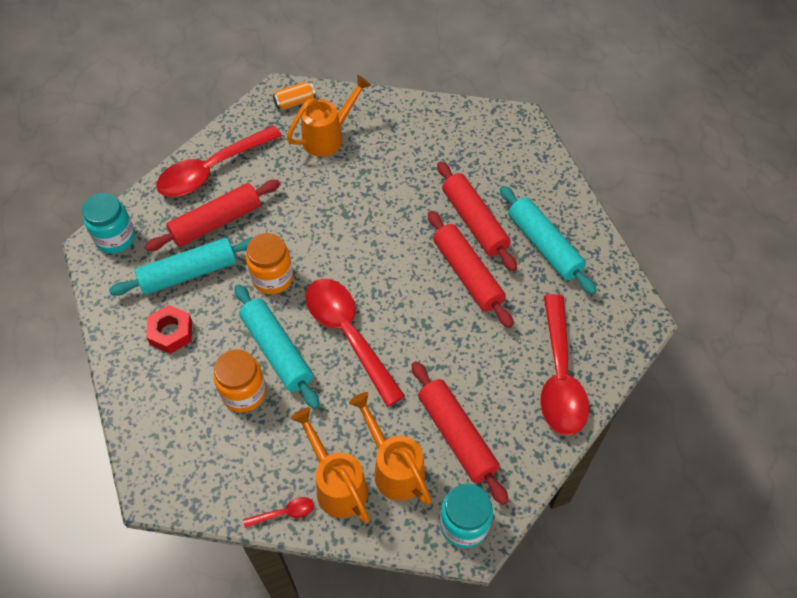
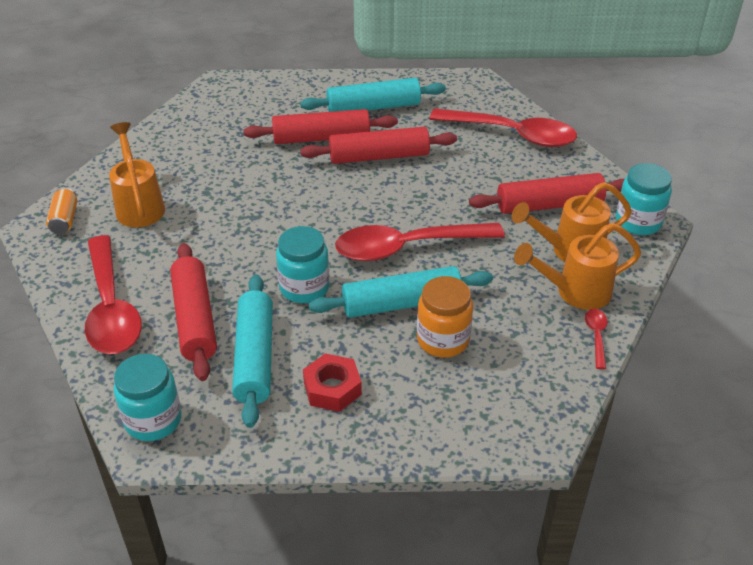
camera: 70 degrees left, 15 degrees down
orange jar [246,233,293,294] -> turquoise jar [276,226,329,303]

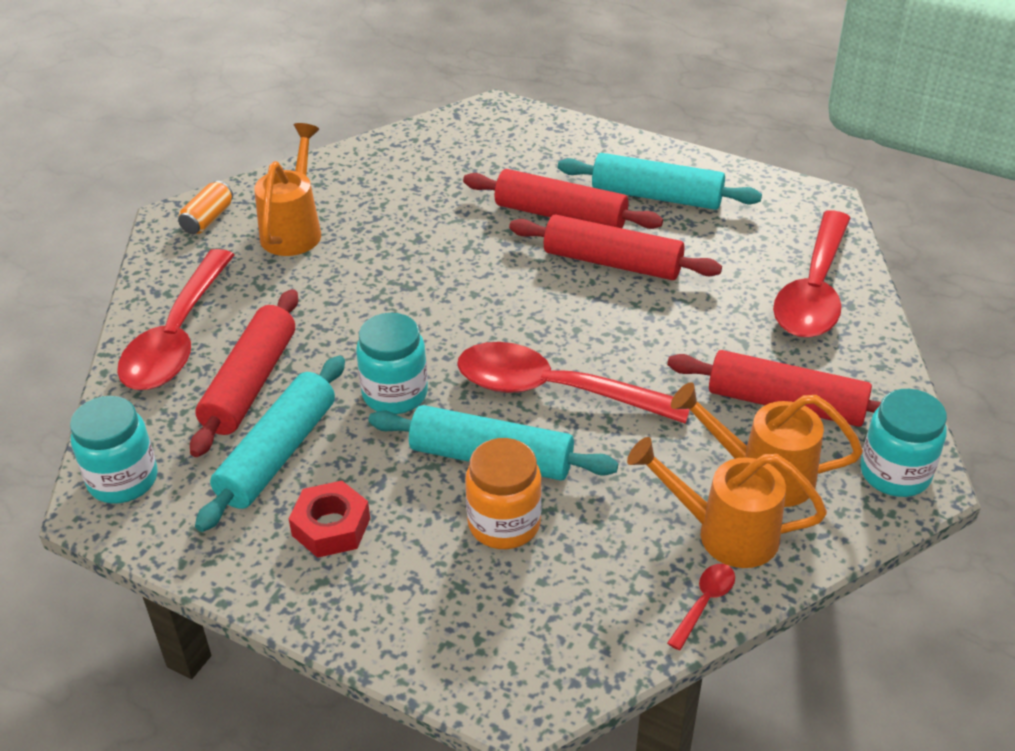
camera: 30 degrees right, 0 degrees up
red spoon [430,108,577,147] -> red spoon turned 60 degrees clockwise [773,210,850,338]

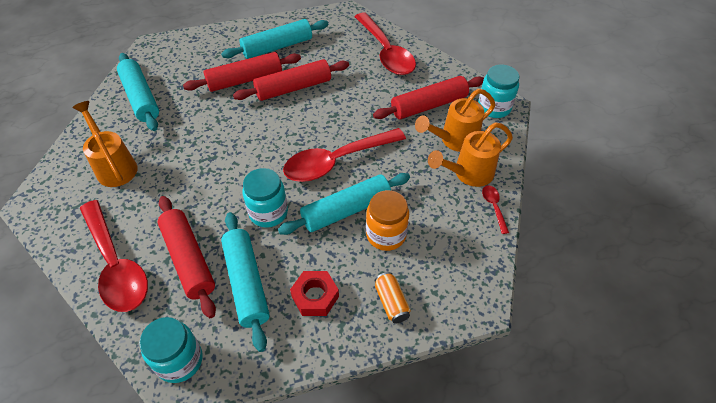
camera: 45 degrees left, 10 degrees up
orange can [178,181,233,234] -> orange can moved to [375,272,411,323]
none -> turquoise rolling pin [117,53,159,131]

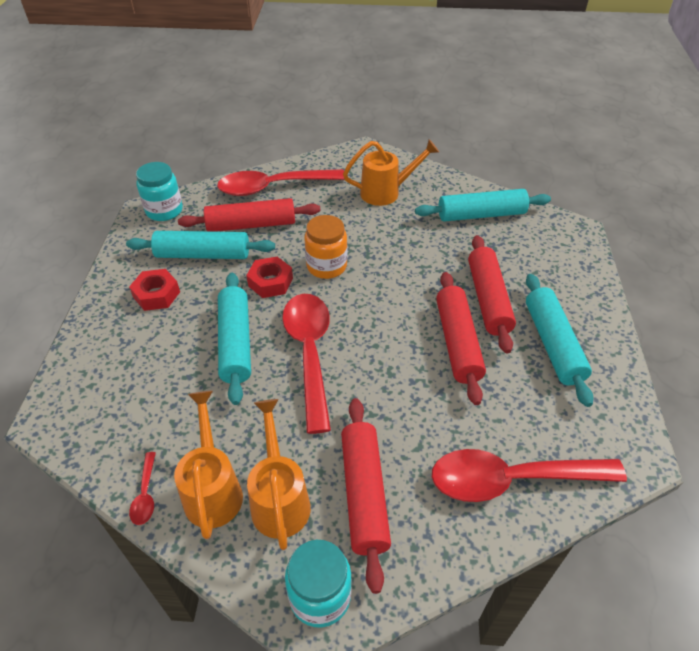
camera: 110 degrees right, 5 degrees down
turquoise jar [243,168,288,228] -> red nut [246,257,293,298]
orange jar [366,190,409,251] -> orange jar moved to [304,215,347,279]
orange can [375,272,411,323] -> none
red spoon [482,186,509,234] -> red spoon turned 75 degrees clockwise [129,452,156,525]

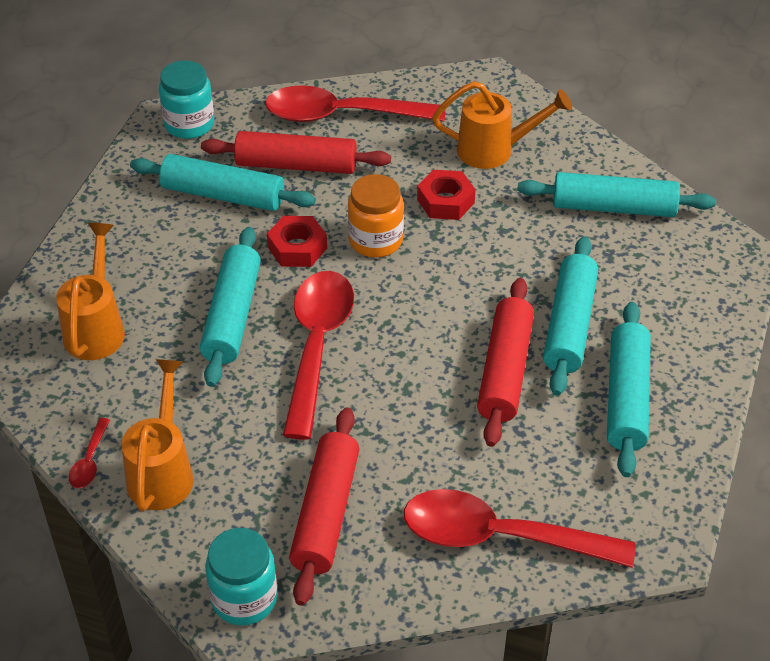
camera: 15 degrees right, 0 degrees up
red nut [129,269,180,311] -> red nut moved to [417,170,476,220]
orange watering can [247,399,311,550] -> orange watering can moved to [56,223,125,360]
red rolling pin [468,235,516,354] -> turquoise rolling pin [543,236,598,396]

